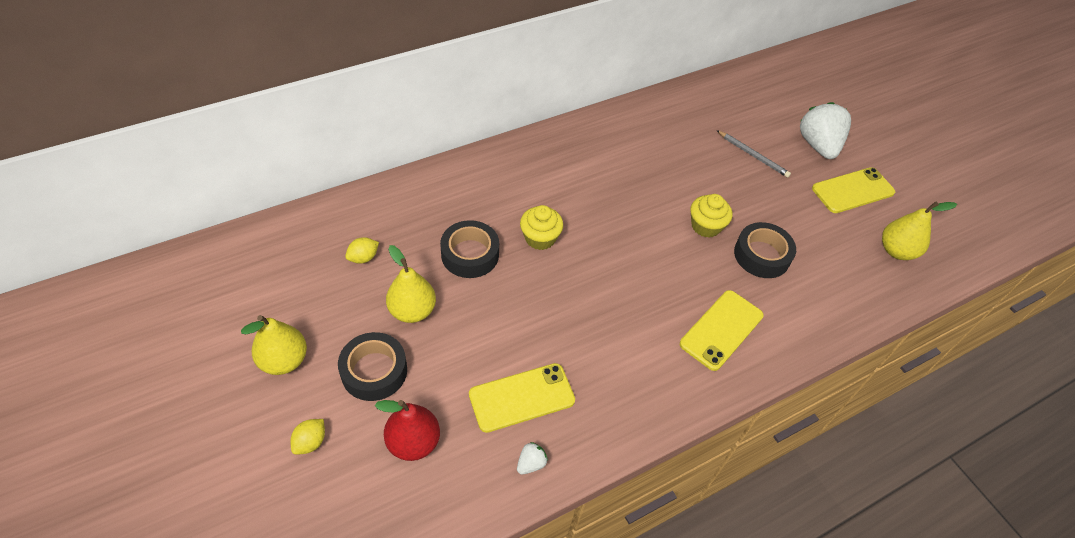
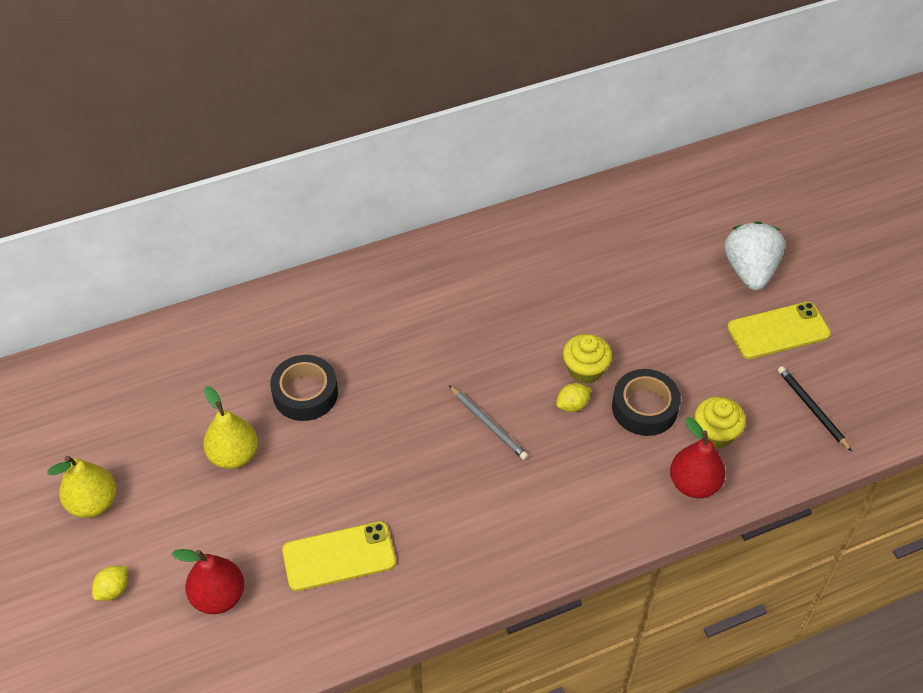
camera: 10 degrees right, 0 degrees up
black tape [338,332,407,401] -> none
yellow lemon [345,237,379,264] -> yellow lemon moved to [556,383,591,412]
white strawberry [517,442,548,474] -> none
yellow cupcake [520,205,563,250] -> yellow cupcake moved to [694,397,746,449]
yellow phone [680,290,764,371] -> none
grey pencil [716,130,791,178] -> grey pencil moved to [449,385,528,460]
yellow pear [882,202,957,260] -> black pencil [778,366,852,452]
none -> red pear [670,417,726,498]

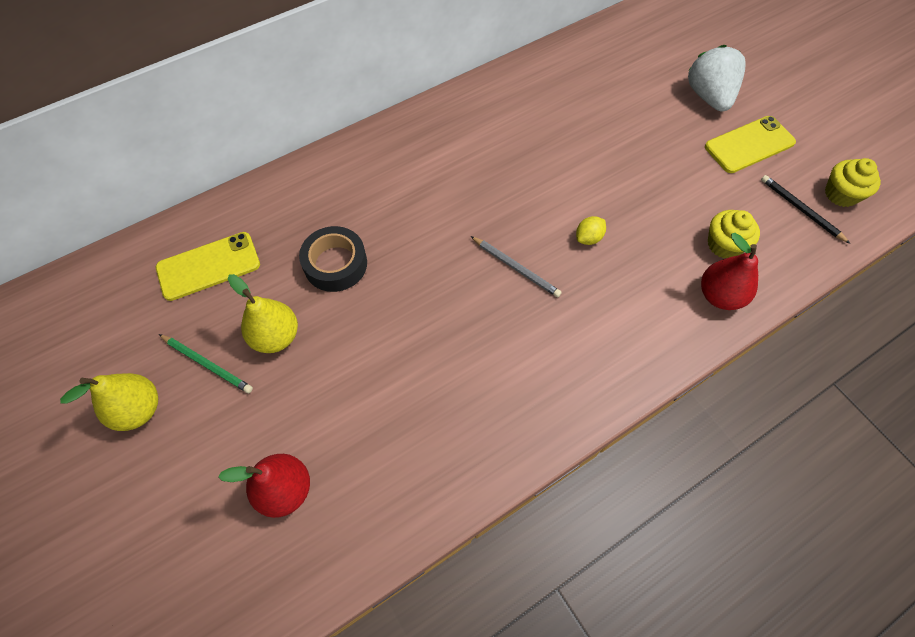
camera: 10 degrees left, 10 degrees up
yellow lemon [92,566,128,601] -> none
yellow phone [282,521,396,591] -> yellow phone moved to [156,232,260,301]
yellow cupcake [563,334,612,384] -> yellow cupcake moved to [825,158,881,207]
black tape [612,369,681,436] -> none
none -> green pencil [159,334,253,393]

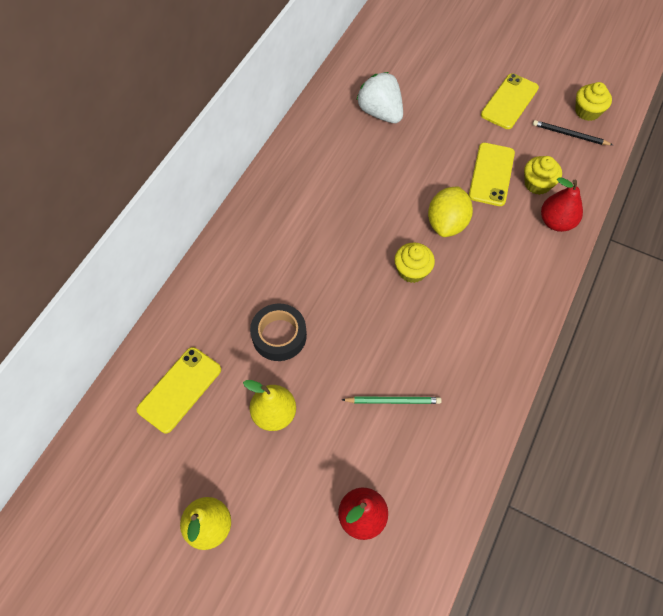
camera: 30 degrees left, 0 degrees up
green pencil [159,334,253,393] -> green pencil moved to [342,396,442,404]
grey pencil [471,236,562,297] -> yellow cupcake [394,243,435,283]
yellow lemon [576,216,606,245] -> yellow lemon [428,186,473,237], size x1.98
white strawberry [688,45,746,112] -> white strawberry moved to [357,72,403,123]
none -> yellow phone [469,143,515,206]

